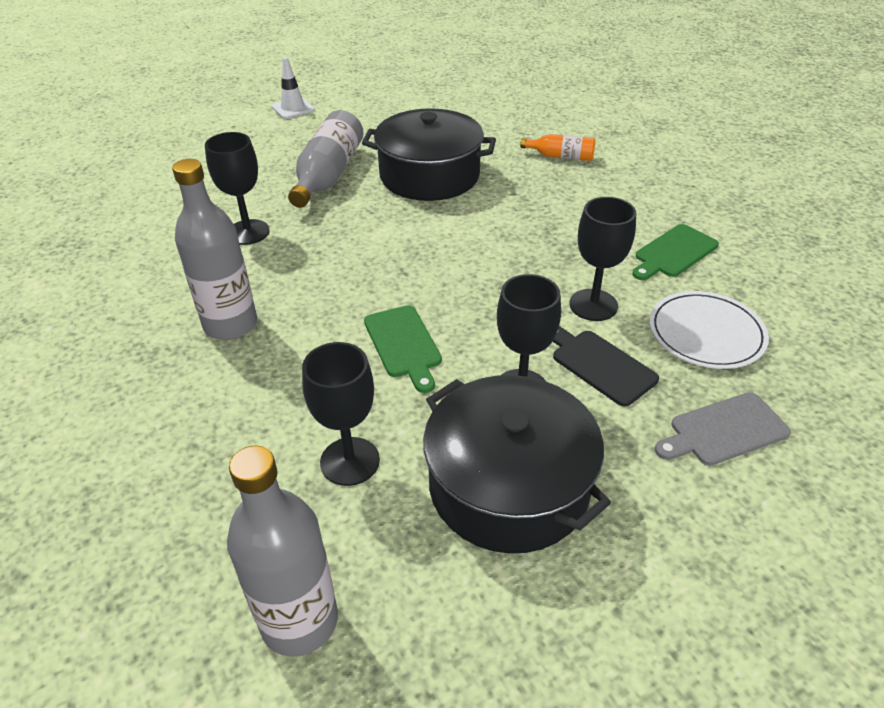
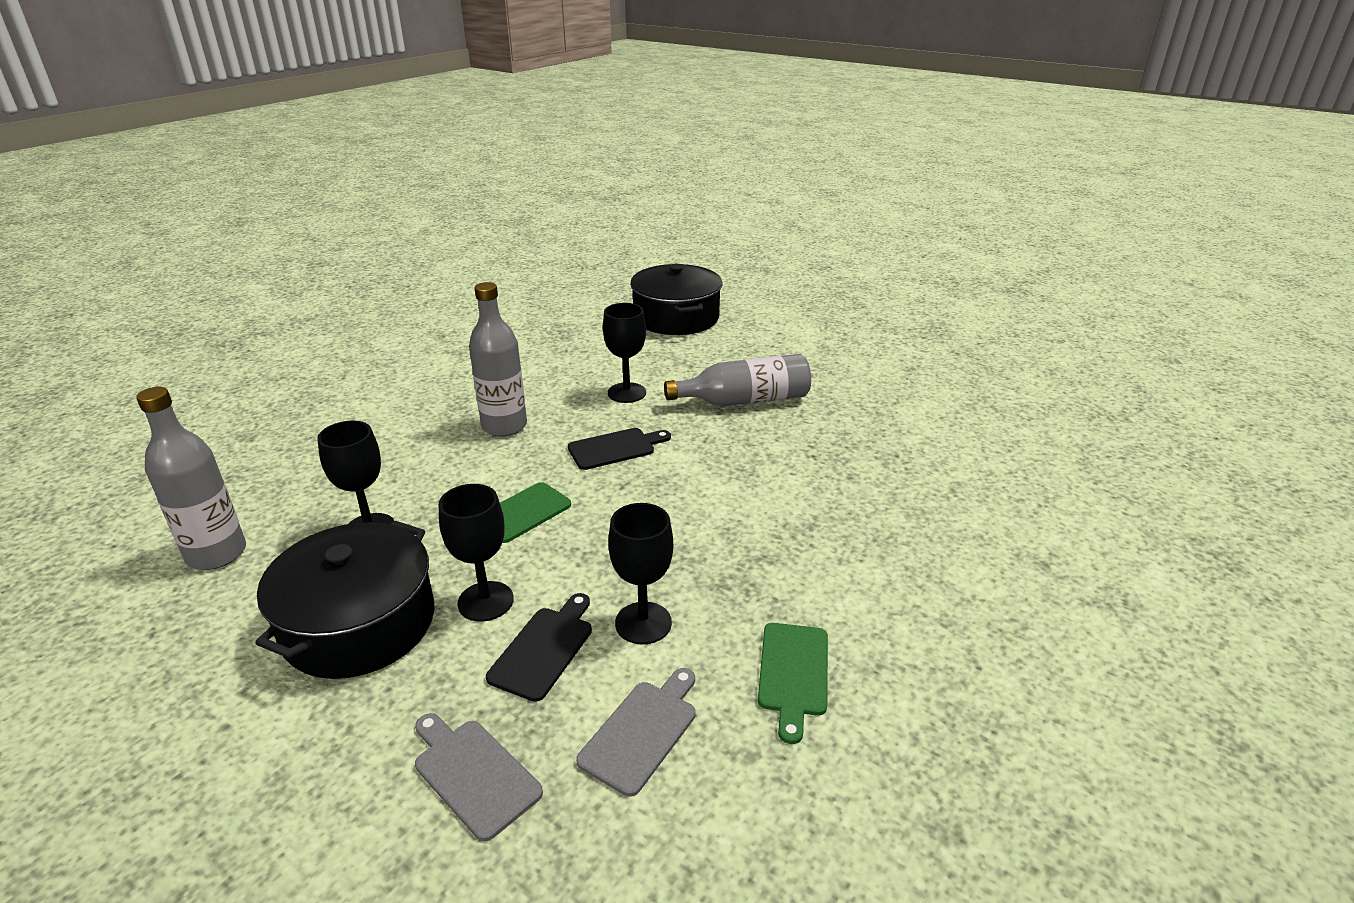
camera: 65 degrees right, 10 degrees down
white traffic cone [271,57,315,119] -> none
black pot [362,109,496,201] -> black pot moved to [630,264,723,335]
orange bottle [520,134,596,161] -> none
green cutting board [632,224,719,280] -> green cutting board turned 105 degrees counterclockwise [758,623,828,744]
white plate [649,291,769,369] -> grey cutting board [576,668,696,797]
none -> black cutting board [568,428,671,470]

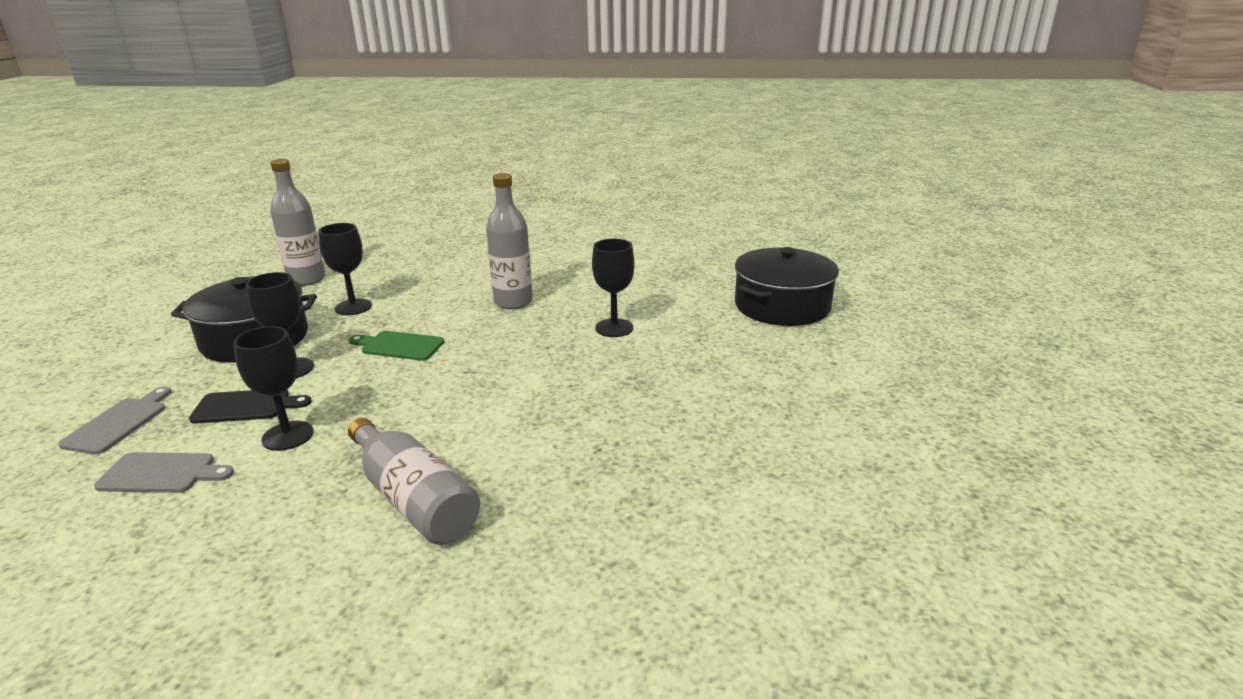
camera: 60 degrees right, 5 degrees down
black cutting board [568,428,671,470] -> none
grey bottle [664,354,811,406] -> grey bottle moved to [348,418,480,545]
green cutting board [758,623,828,744] -> none

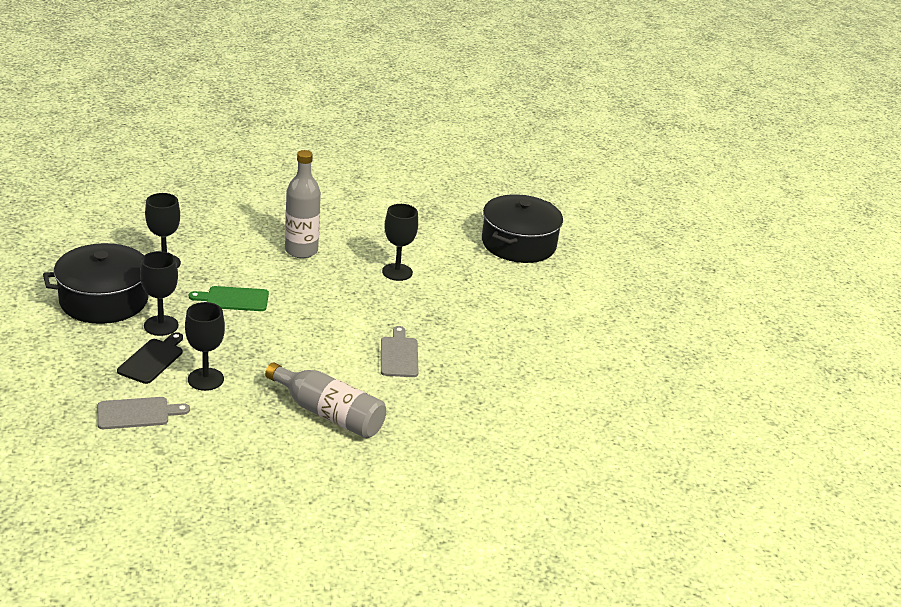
camera: 20 degrees left, 5 degrees up
grey cutting board [58,387,171,454] -> grey cutting board moved to [381,326,419,377]
black cutting board [189,390,311,424] -> black cutting board turned 45 degrees counterclockwise [117,332,183,384]
grey bottle [270,159,325,286] -> none

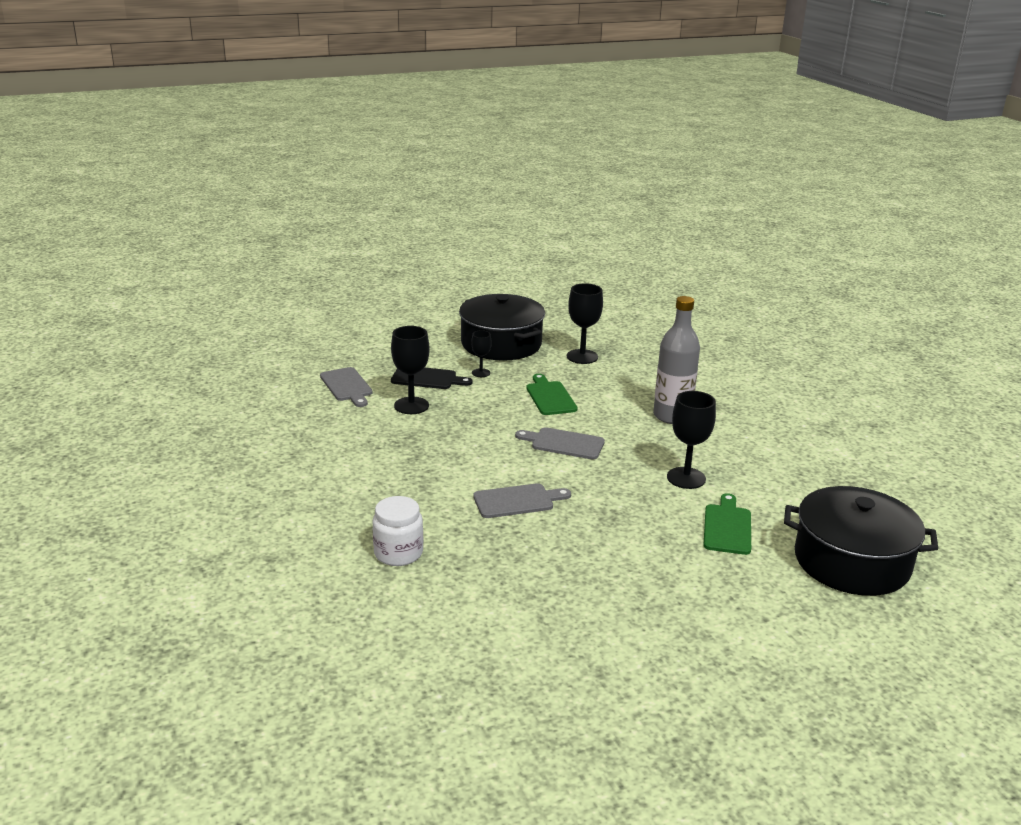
camera: 80 degrees right, 5 degrees down
black goblet [140,251,179,336] -> black goblet [471,330,492,377], size x0.57
grey bottle [265,362,386,438] -> none
none -> white jar [373,496,423,566]
none -> grey cutting board [515,427,605,459]
none -> green cutting board [703,493,751,555]

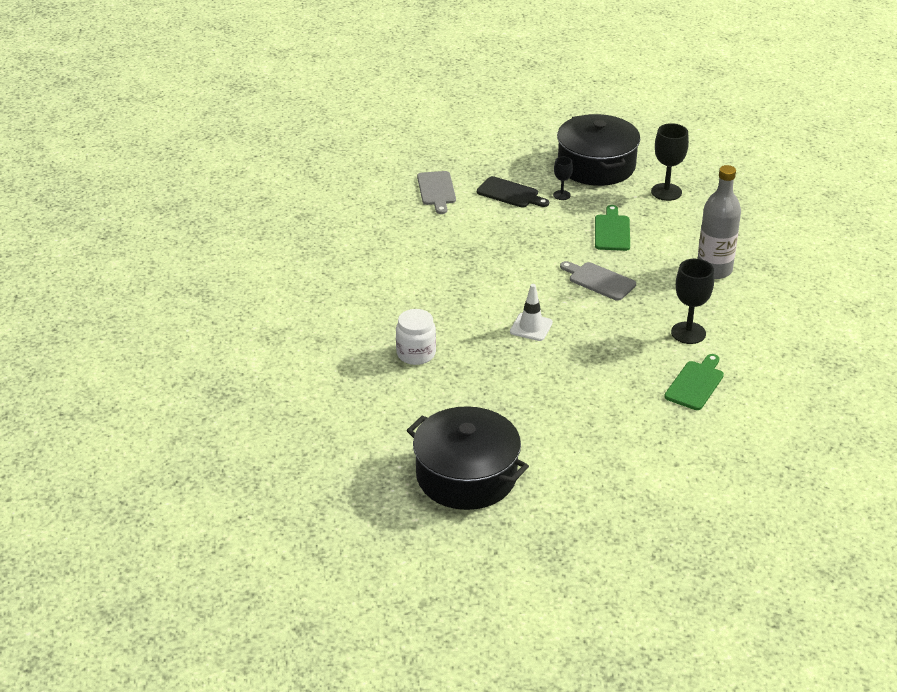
camera: 20 degrees right, 10 degrees up
black goblet [391,326,430,414] -> none
grey cutting board [473,483,571,518] -> white traffic cone [510,284,553,341]
black pot [784,486,938,596] -> black pot moved to [407,406,529,510]

